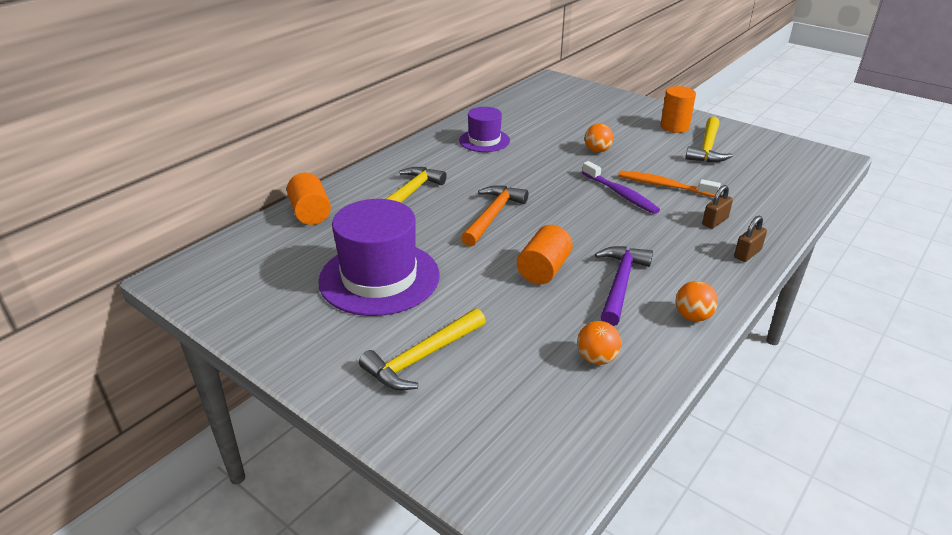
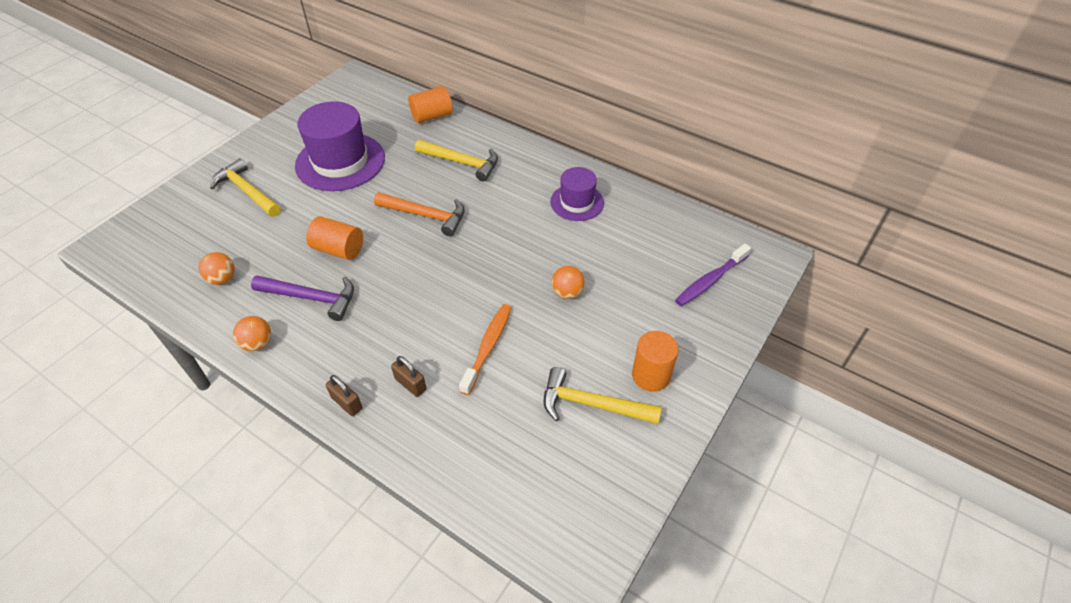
camera: 85 degrees right, 15 degrees up
purple toothbrush [582,161,660,214] -> purple toothbrush moved to [675,244,751,306]

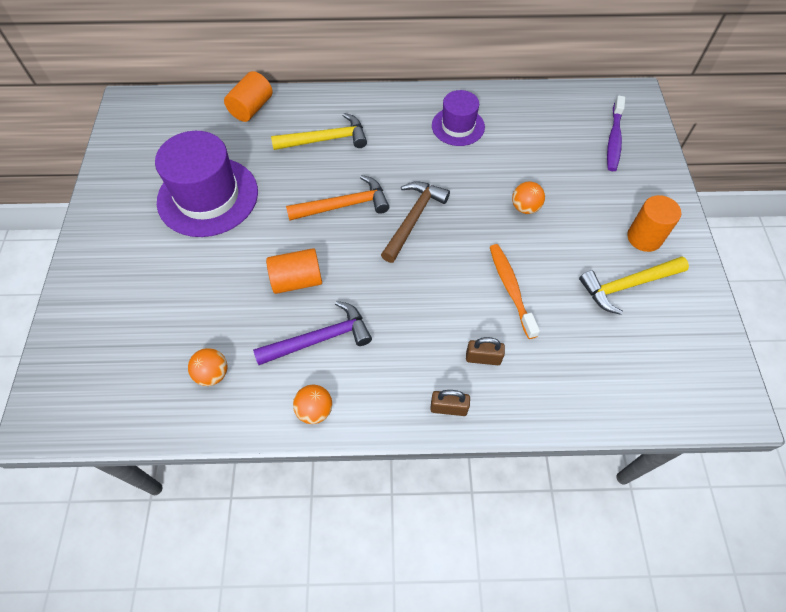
camera: 35 degrees left, 10 degrees up
yellow hammer [210,158,281,217] -> none
none -> brown hammer [381,181,450,263]

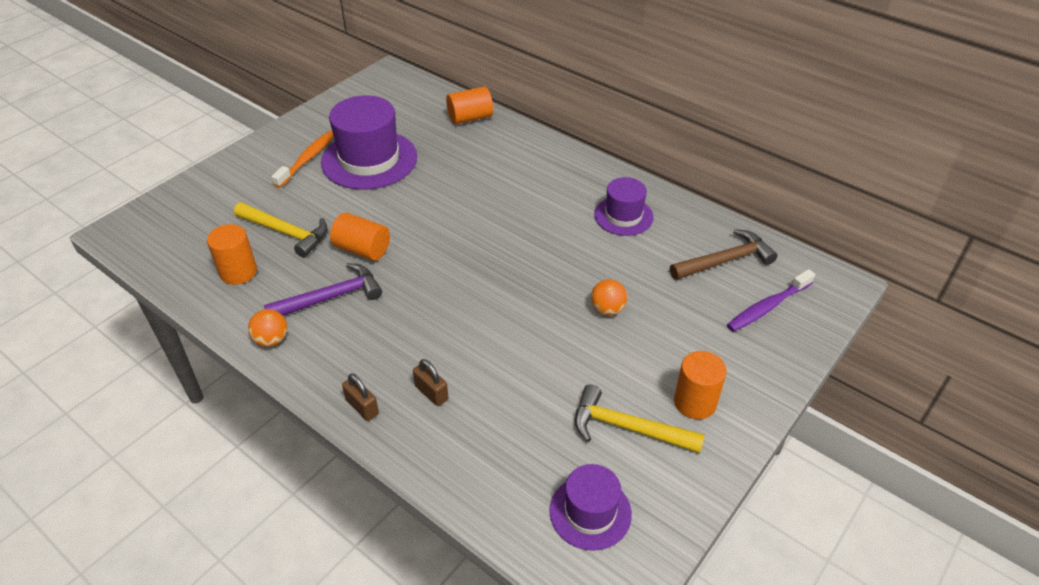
camera: 40 degrees right, 15 degrees down
orange ball [188,348,227,386] -> orange cylinder [207,224,257,285]
purple hammer [253,301,372,365] -> purple hammer turned 45 degrees counterclockwise [264,263,382,316]
yellow hammer [271,113,367,150] -> yellow hammer moved to [234,203,327,258]
orange hammer [286,175,389,221] -> none
brown hammer [381,181,450,263] -> brown hammer moved to [670,229,778,280]
orange toothbrush [490,244,540,339] -> orange toothbrush moved to [271,131,334,188]
none -> purple hat [549,464,632,551]

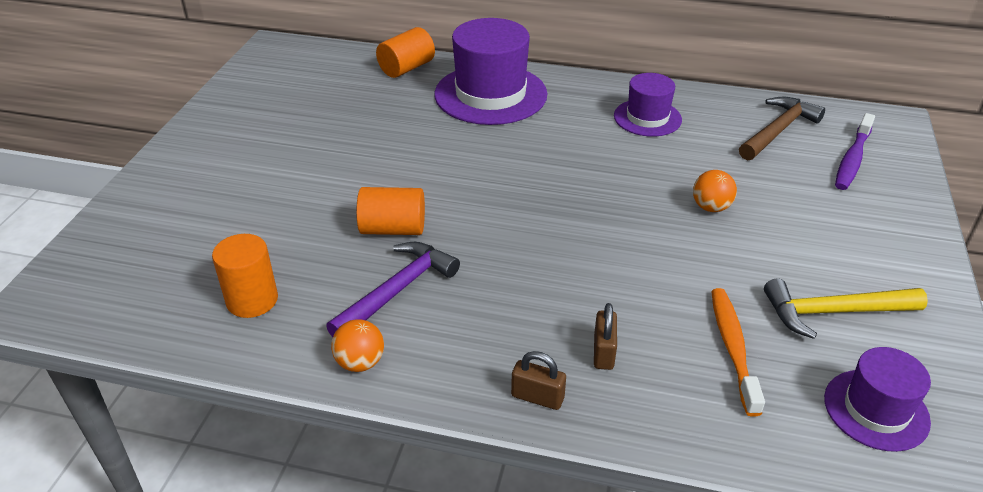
camera: 25 degrees left, 5 degrees down
yellow hammer [234,203,327,258] -> none
orange toothbrush [271,131,334,188] -> orange toothbrush moved to [711,288,765,417]
purple hat [321,95,417,190] -> purple hat moved to [434,18,547,125]
brown padlock [413,359,448,406] -> brown padlock turned 75 degrees clockwise [594,303,617,370]
orange cylinder [674,351,727,419] -> none

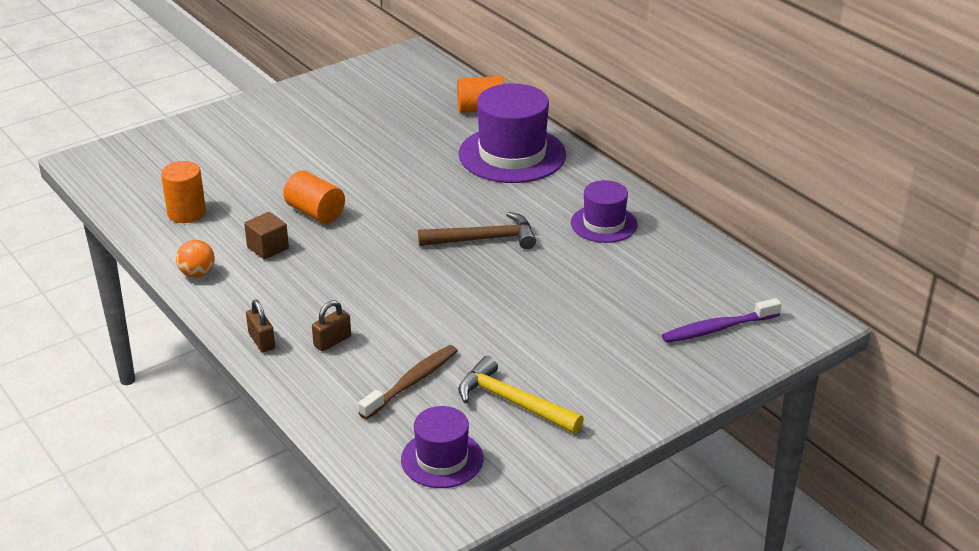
camera: 40 degrees right, 5 degrees down
purple hammer [326,242,460,337] -> brown cube [244,212,289,260]
orange ball [693,170,737,212] -> none
orange toothbrush [711,288,765,417] -> brown toothbrush [358,345,458,419]
brown hammer [739,96,825,161] -> brown hammer moved to [418,212,536,249]

